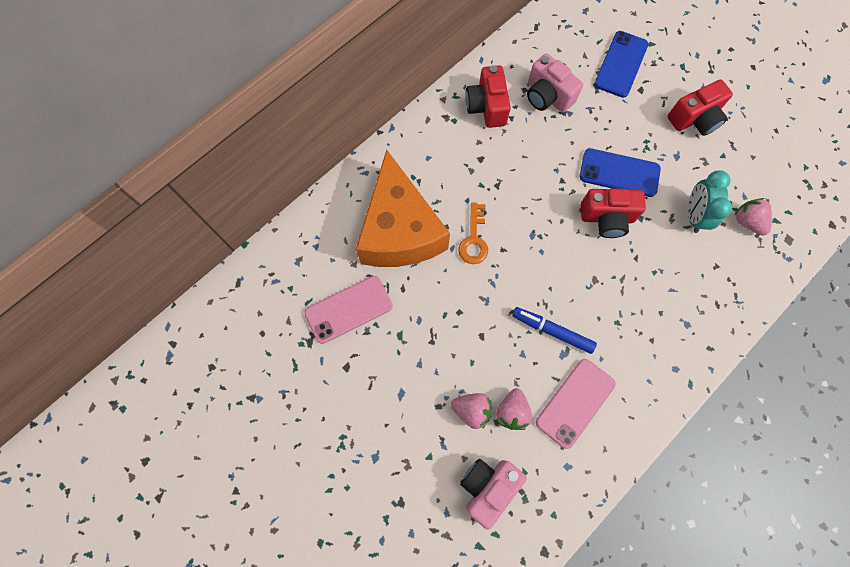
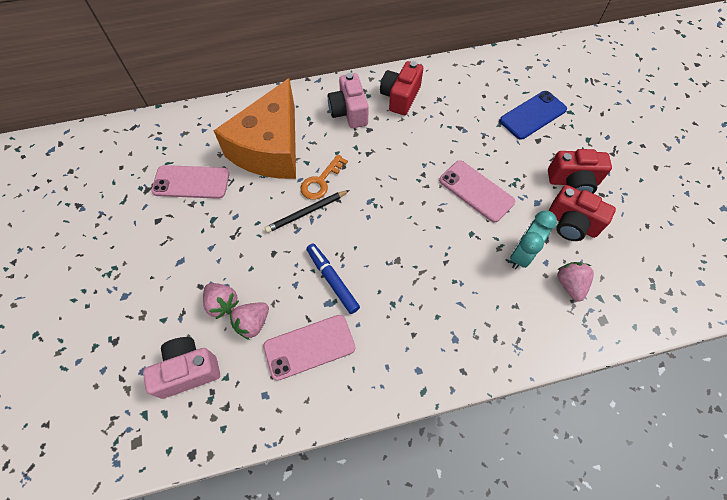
camera: 30 degrees right, 10 degrees down
pink camera [527,53,583,113] -> pink camera moved to [328,73,368,128]
blue phone [580,148,661,197] -> pink phone [439,160,515,223]
red camera [581,188,646,238] -> red camera moved to [548,185,616,241]
none -> black pencil [265,190,350,233]

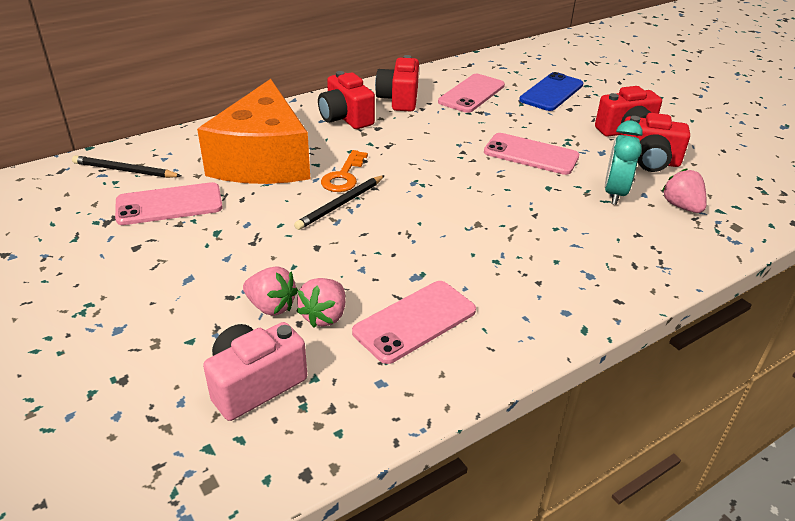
camera: 20 degrees left, 25 degrees down
blue marker [306,244,360,314] -> none
pink camera [328,73,368,128] -> red camera [318,71,375,129]
none -> black pencil [72,155,181,178]
none -> pink phone [438,74,505,113]

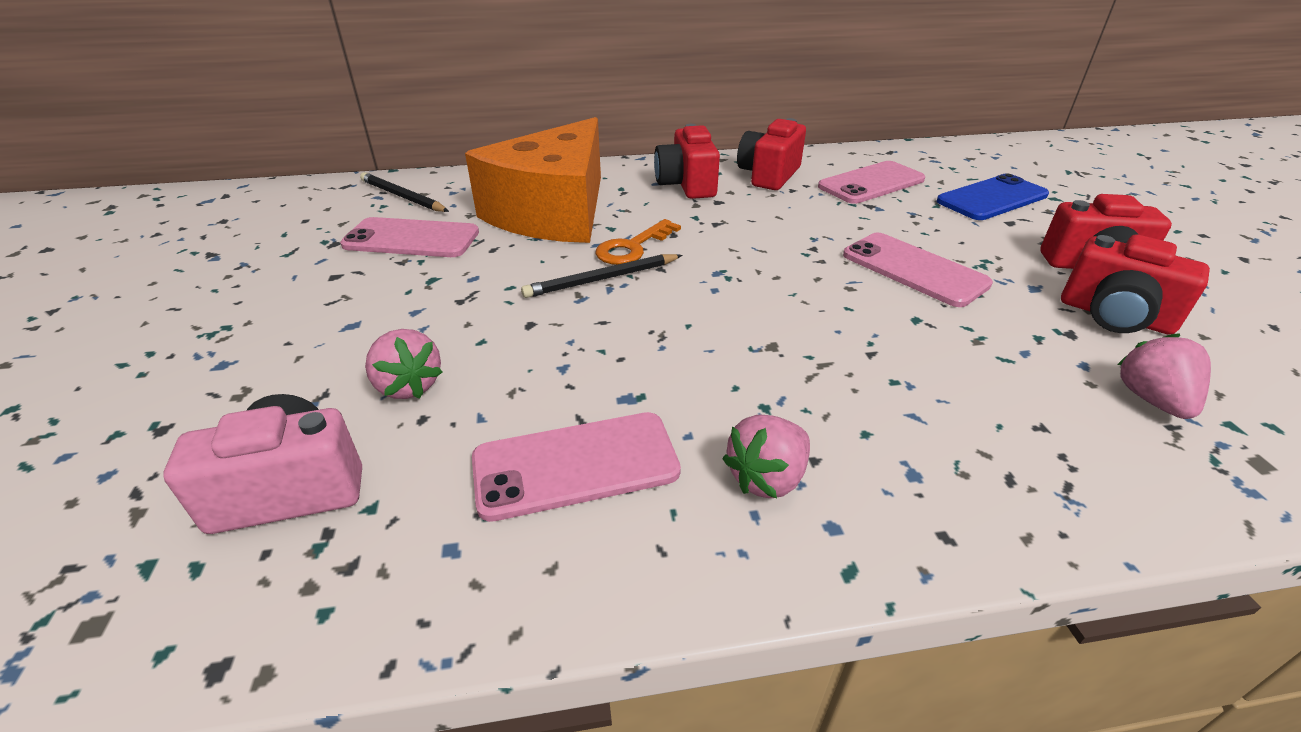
camera: 25 degrees right, 0 degrees up
pink strawberry [297,278,345,327] -> pink strawberry moved to [723,415,810,498]
turquoise clock [605,121,643,205] -> none

